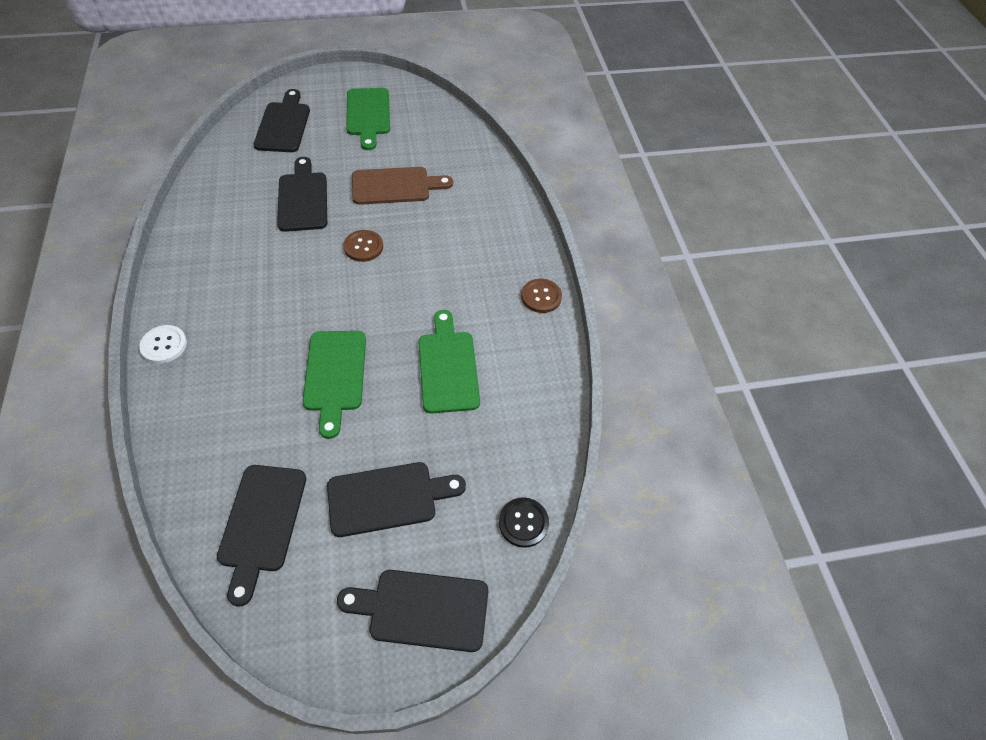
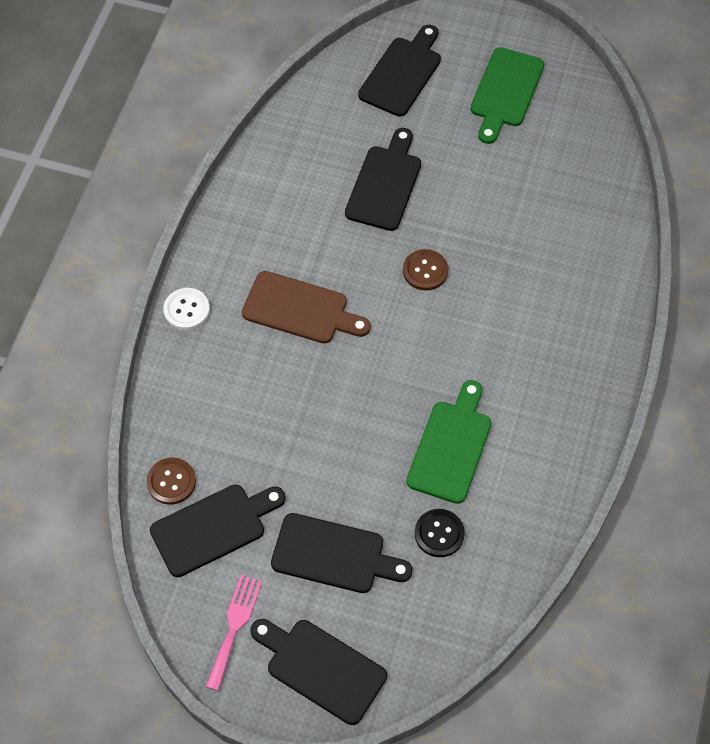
camera: 30 degrees right, 5 degrees up
black cutting board [217,465,306,607] -> black cutting board turned 150 degrees counterclockwise [150,485,286,577]
green cutting board [303,331,366,439] -> none
brown cutting board [352,167,453,205] -> brown cutting board moved to [242,271,371,344]
black button [499,497,549,548] -> black button moved to [415,509,465,557]
brown button [521,279,562,313] -> brown button moved to [147,458,196,505]
none -> pink fork [205,575,262,691]

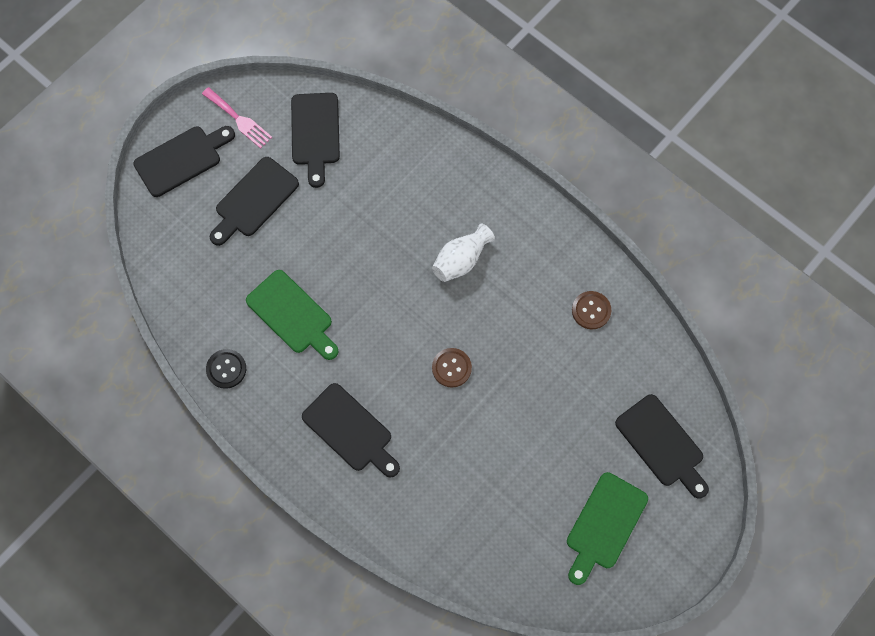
camera: 115 degrees right, 10 degrees up
brown button [147,458,196,505] -> brown button moved to [572,291,611,329]
white button [163,288,210,330] -> none
brown cutting board [242,271,371,344] -> white vase [432,224,495,282]
black cutting board [345,128,421,231] -> black cutting board moved to [302,383,400,477]
black button [415,509,465,557] -> black button moved to [206,349,246,389]
green cutting board [470,47,544,144] -> green cutting board turned 105 degrees counterclockwise [567,472,648,585]

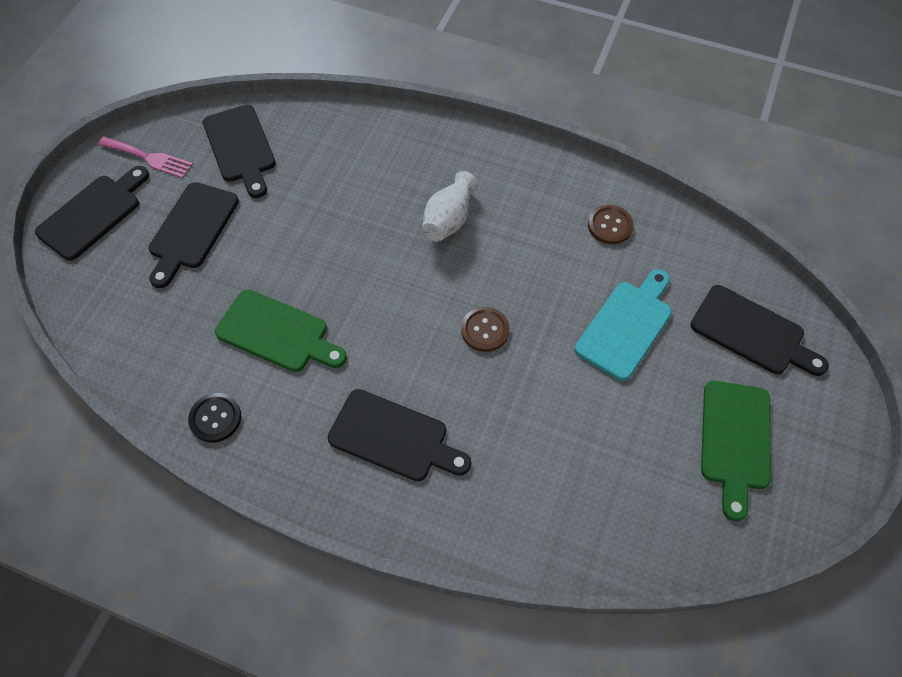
camera: 20 degrees left, 10 degrees down
none -> turquoise cutting board [575,269,672,381]

